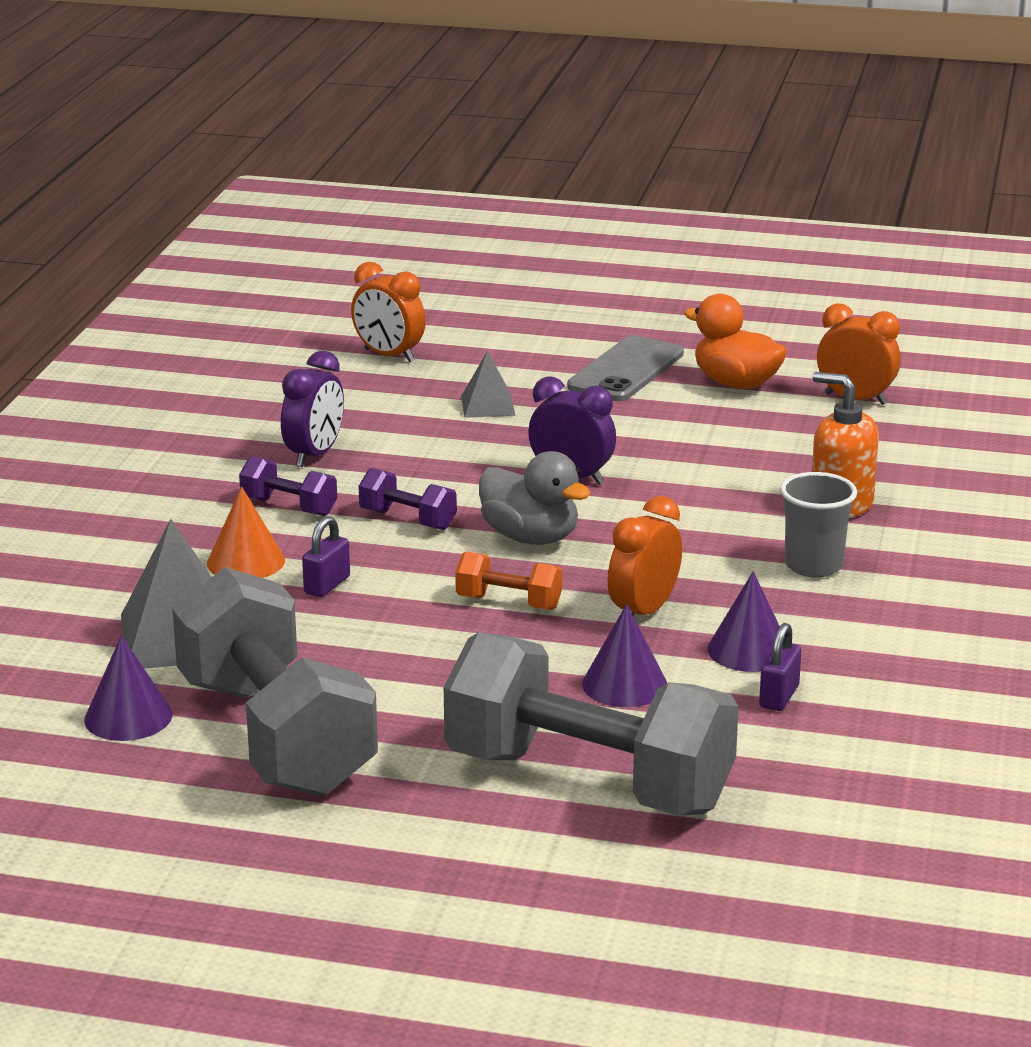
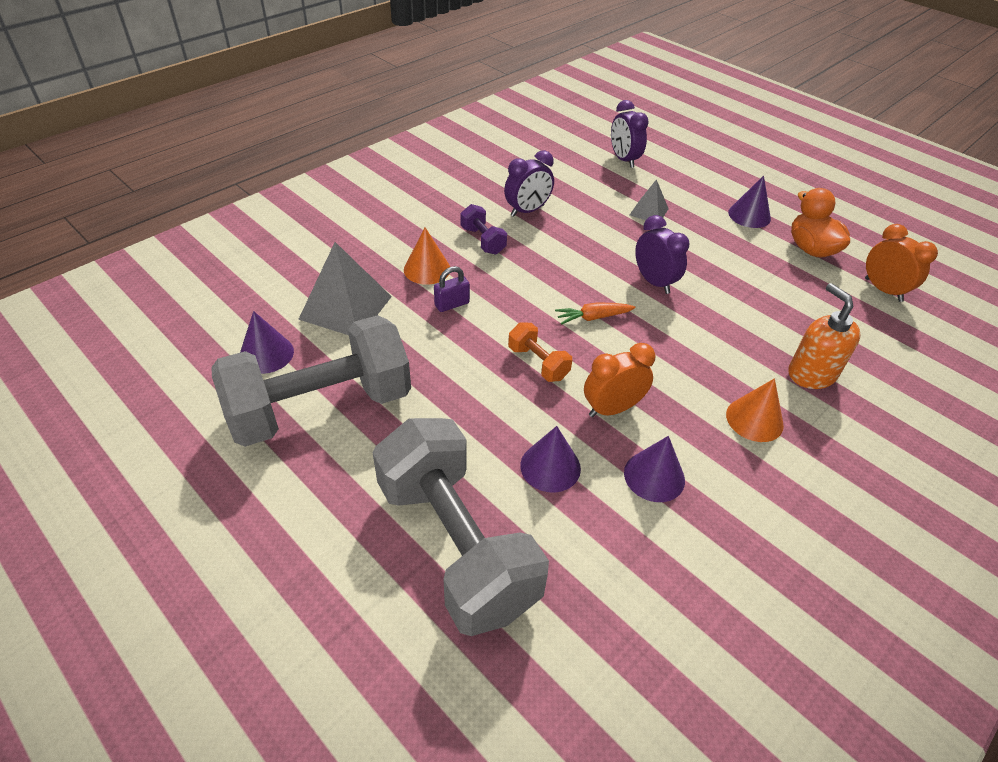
camera: 30 degrees right, 20 degrees up
grey dumbbell [172,567,378,797] -> grey dumbbell turned 60 degrees clockwise [211,315,411,447]
orange clock [351,262,426,363] -> purple clock [611,100,649,168]
purple dumbbell [359,468,457,530] -> none
grey duck [479,451,591,545] -> orange carrot [555,303,635,325]
grey phone [567,335,684,401] -> purple cone [728,175,771,228]
purple padlock [759,623,801,711] -> none
grey cup [780,472,857,578] -> orange cone [726,378,784,442]

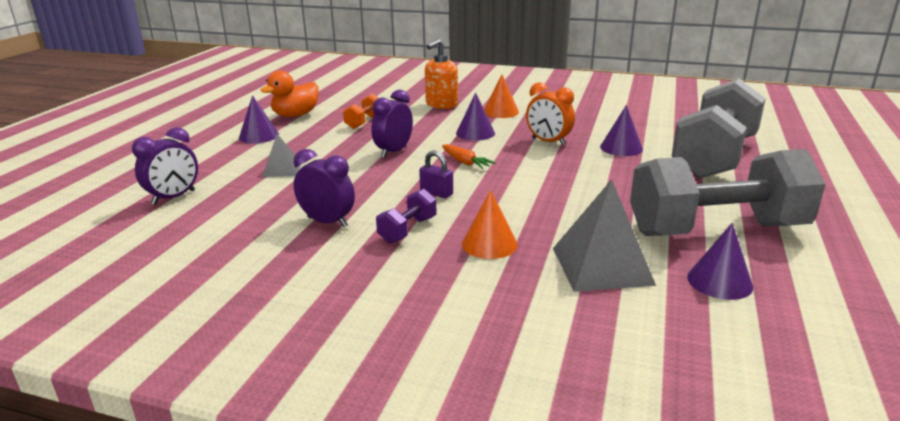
camera: 115 degrees left, 20 degrees down
grey dumbbell [211,315,411,447] -> grey dumbbell turned 45 degrees counterclockwise [630,149,826,236]
purple padlock [434,266,470,312] -> purple padlock moved to [419,151,453,198]
orange dumbbell [508,322,572,382] -> orange dumbbell moved to [343,94,378,129]
purple cone [624,436,685,502] -> purple cone moved to [456,92,495,141]
orange clock [865,224,938,302] -> none

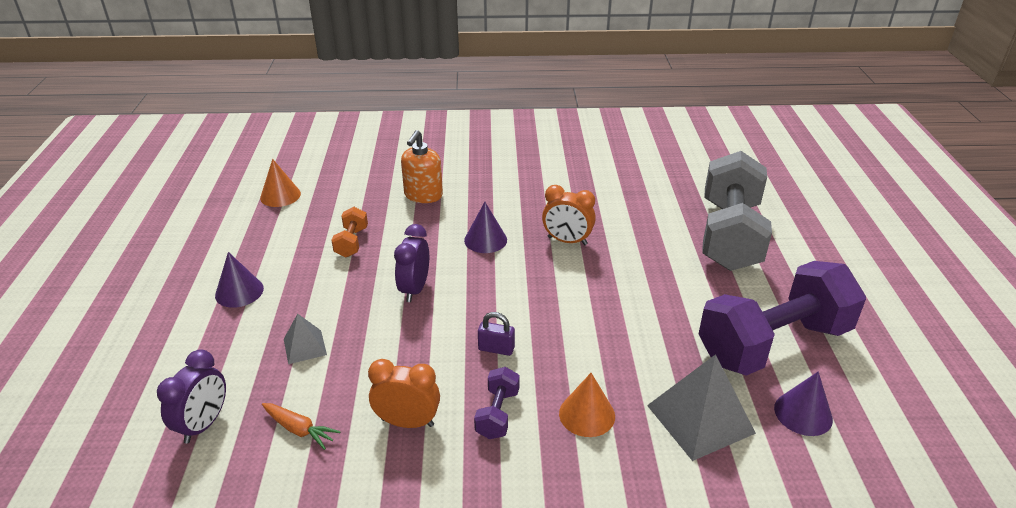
camera: 20 degrees left, 10 degrees up
orange duck [261,70,319,117] -> none
purple clock [294,149,355,227] -> orange clock [368,359,440,428]
orange carrot [442,144,496,169] -> orange carrot moved to [262,403,341,450]
orange cone [484,74,519,118] -> orange cone moved to [260,159,301,207]
purple cone [600,105,643,156] -> none
grey dumbbell [630,149,826,236] -> purple dumbbell [699,261,866,376]

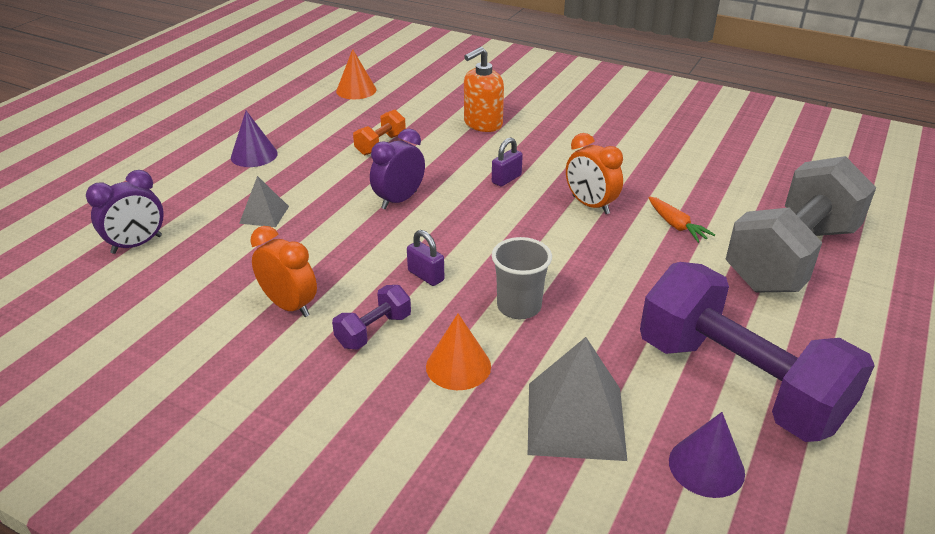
camera: 30 degrees right, 0 degrees up
orange carrot [262,403,341,450] -> orange carrot moved to [649,197,715,243]
purple cone [464,202,507,253] -> purple padlock [492,137,523,187]
purple dumbbell [699,261,866,376] -> purple dumbbell turned 45 degrees clockwise [640,262,875,442]
none -> grey cup [492,237,552,319]

